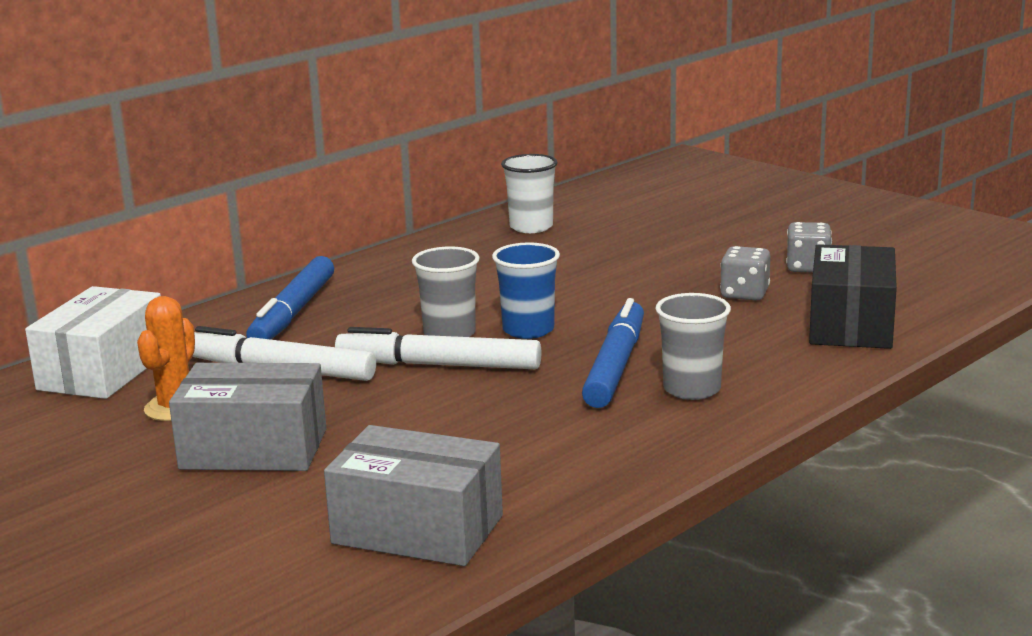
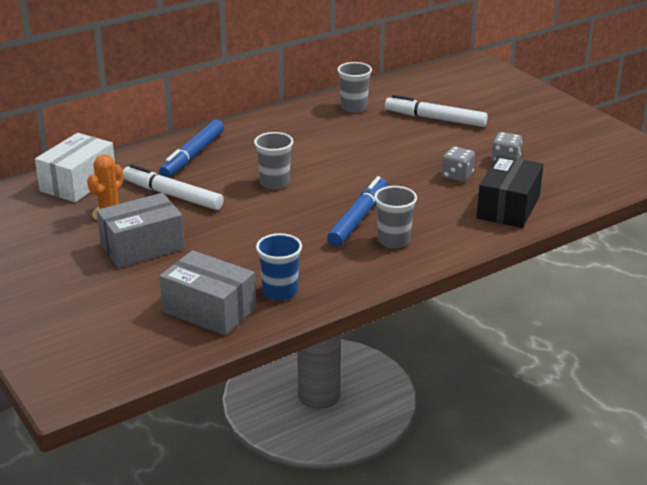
camera: 10 degrees right, 10 degrees up
grey box [169,363,326,471] -> grey box turned 45 degrees counterclockwise [96,193,185,268]
white marker [335,327,541,369] -> white marker moved to [385,95,488,127]
blue cup [492,242,560,339] -> blue cup moved to [256,233,302,301]
white cup [501,154,558,233] -> grey cup [337,62,372,113]

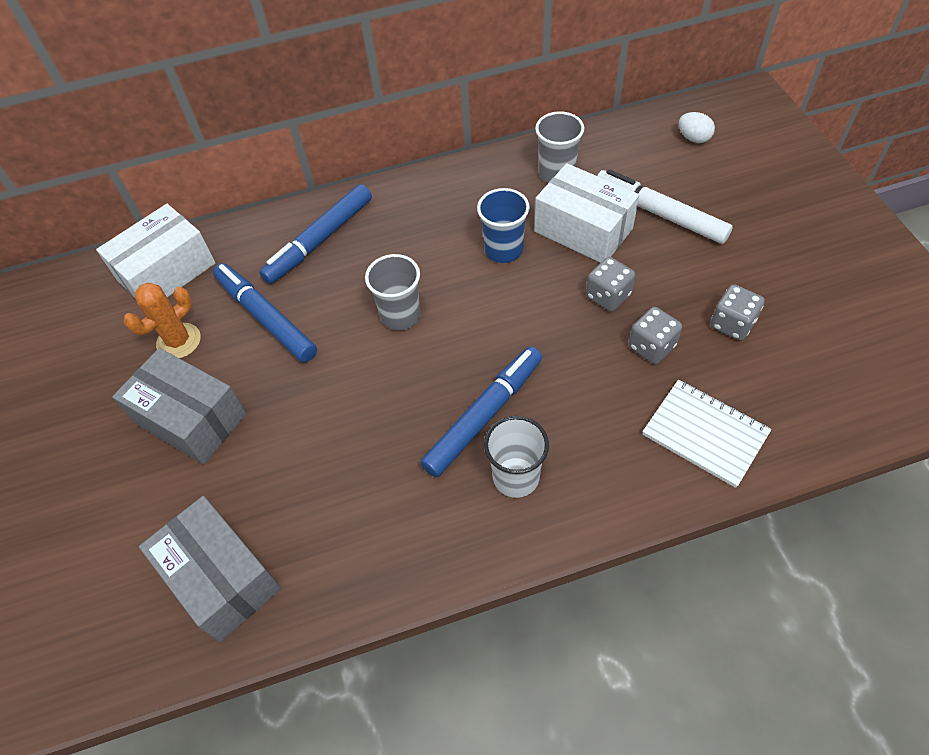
camera: 20 degrees right, 25 degrees up
grey box [96,193,185,268] -> grey box turned 45 degrees clockwise [112,348,246,464]
white marker [123,164,224,210] -> blue marker [213,263,317,363]
blue cup [256,233,302,301] -> blue cup moved to [477,188,530,263]
grey cup [374,186,417,248] -> white cup [484,416,549,498]
black box [477,155,544,228] -> white notebook [642,379,772,488]
none -> white box [534,163,639,263]
none -> grey dice [586,257,636,312]
none -> white egg [679,112,715,143]

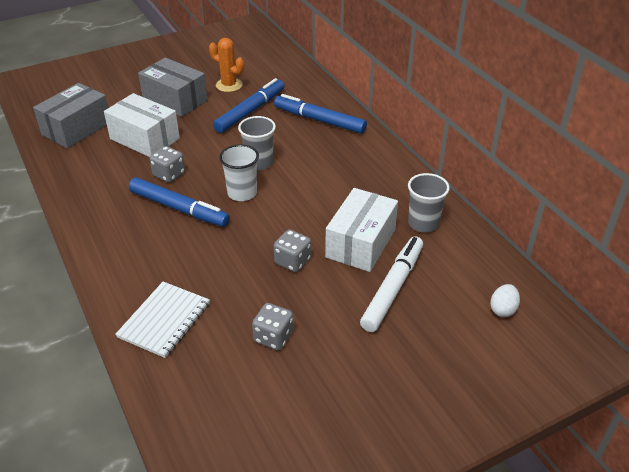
camera: 75 degrees right, 15 degrees down
white box [96,204,215,299] -> white box moved to [104,93,180,157]
grey box [112,348,246,464] -> grey box turned 75 degrees counterclockwise [138,58,208,117]
blue cup [477,188,530,263] -> none
white cup [484,416,549,498] -> white cup moved to [219,144,259,201]
grey dice [629,307,682,364] -> grey dice moved to [150,146,185,183]

